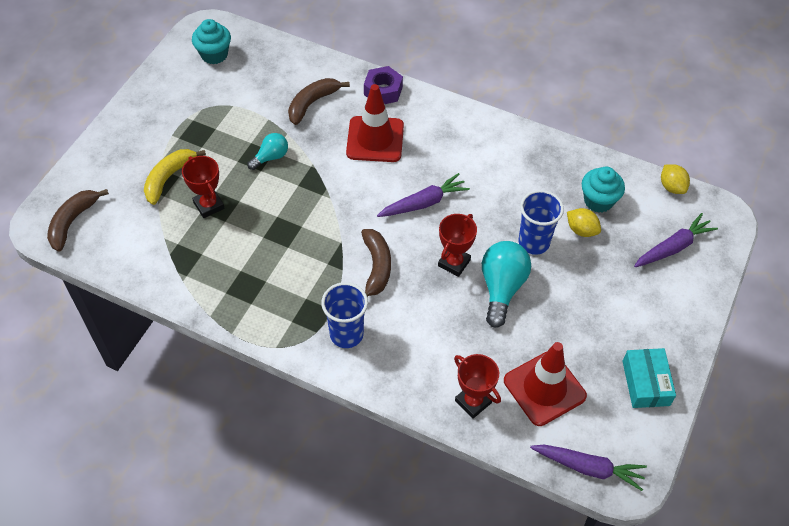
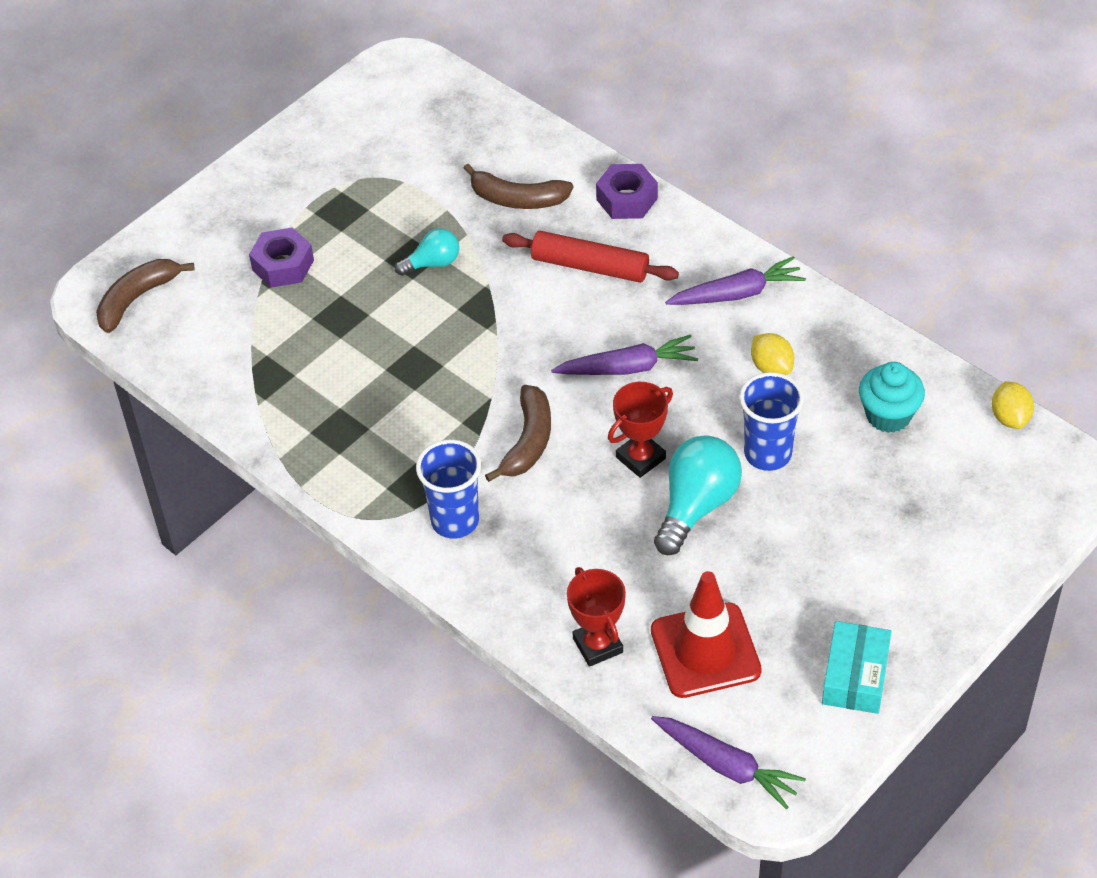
camera: 20 degrees right, 5 degrees down
yellow banana [144,149,206,205] -> purple nut [249,228,314,288]
red trophy [182,156,225,218] -> none
turquoise cupcake [192,19,231,64] -> none
brown banana [288,78,350,125] -> brown banana turned 135 degrees counterclockwise [463,164,573,209]
red traffic cone [346,84,404,162] -> red rolling pin [502,231,679,283]
yellow lemon [567,208,601,237] -> yellow lemon moved to [751,333,794,375]
purple carrot [634,213,718,267] -> purple carrot moved to [665,256,806,305]

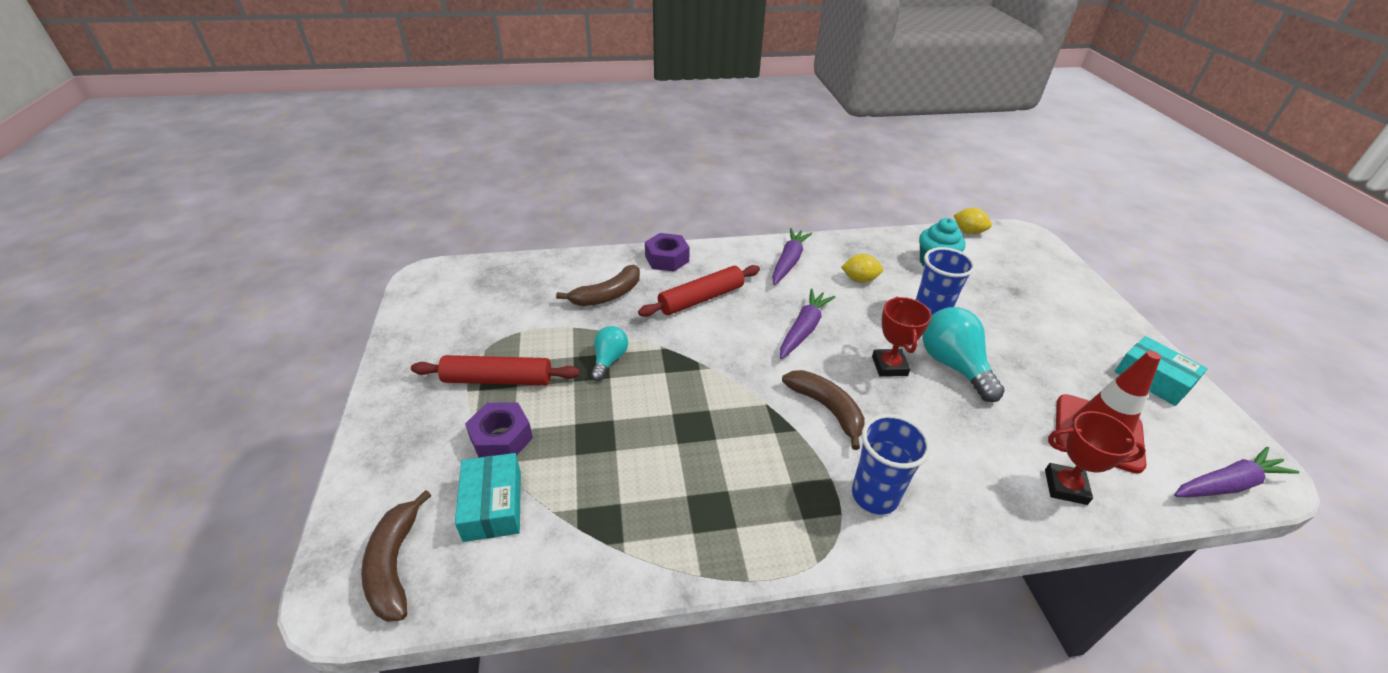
camera: 55 degrees left, 10 degrees down
none -> red rolling pin [411,355,580,385]
none -> turquoise box [455,453,521,542]

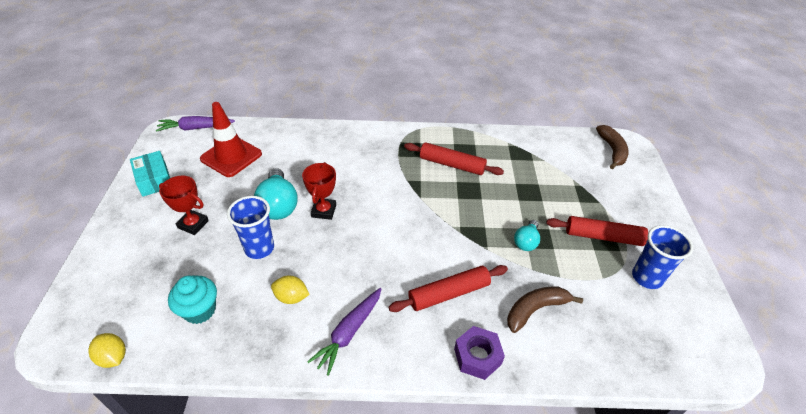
camera: 170 degrees left, 5 degrees up
turquoise box [455,453,521,542] -> none
purple nut [465,402,533,458] -> none
purple carrot [780,288,835,359] -> none
brown banana [782,370,865,450] -> none
blue cup [852,414,931,515] -> blue cup moved to [632,225,693,289]
red trophy [1045,411,1146,505] -> red trophy moved to [159,175,209,235]
none -> red rolling pin [404,142,504,175]

